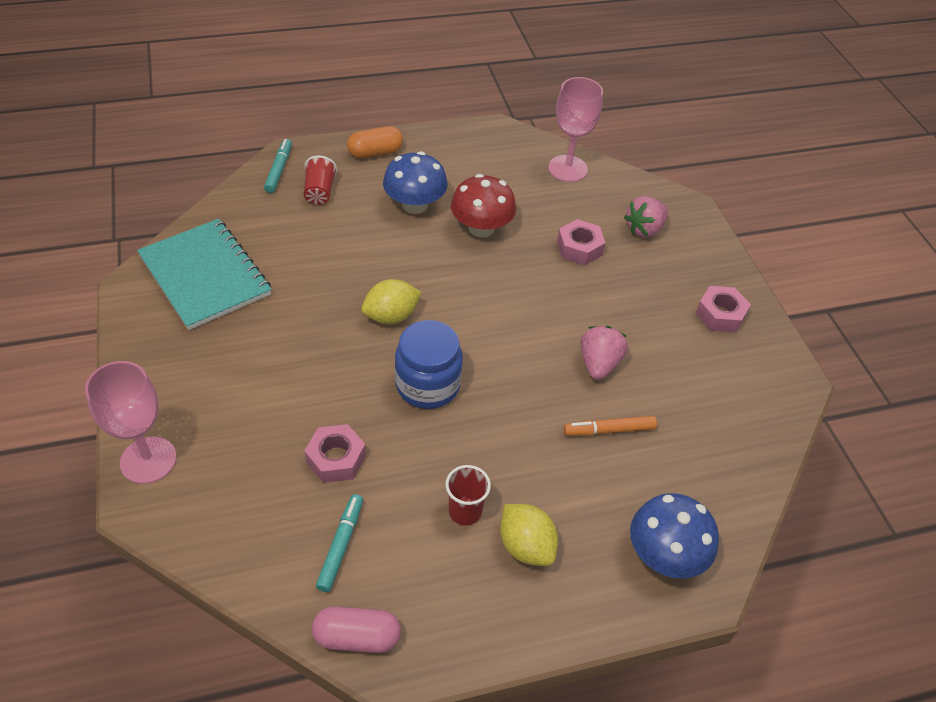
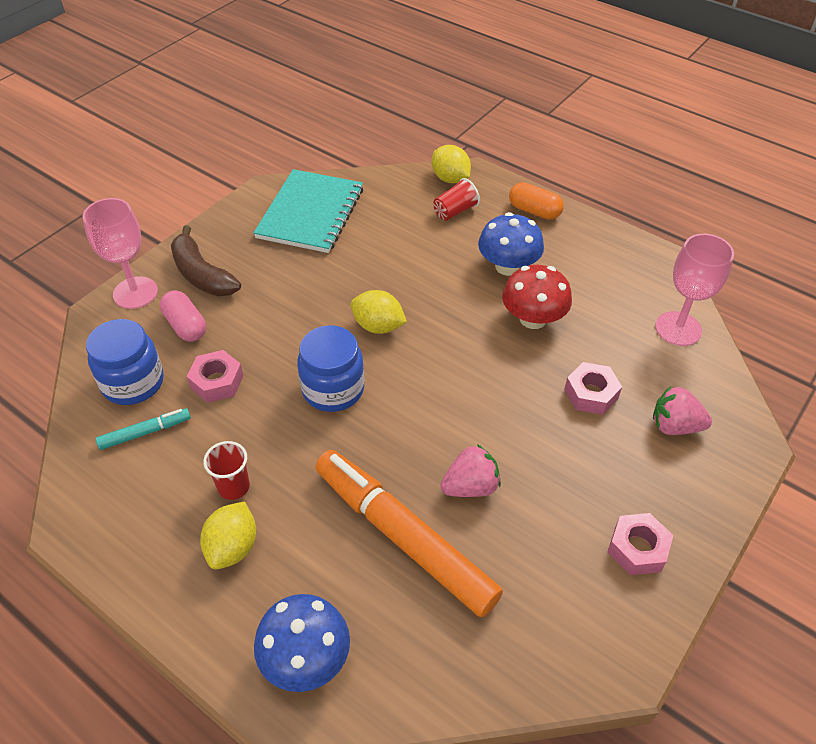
camera: 55 degrees right, 0 degrees up
turquoise marker [264,139,292,193] -> yellow lemon [432,145,471,183]
pink capsule [312,606,401,653] -> pink capsule moved to [160,290,206,342]
orange marker [564,416,657,436] -> orange marker [315,450,503,617], size x2.29
none -> blue jar [86,319,164,405]
none -> brown banana [171,225,241,296]

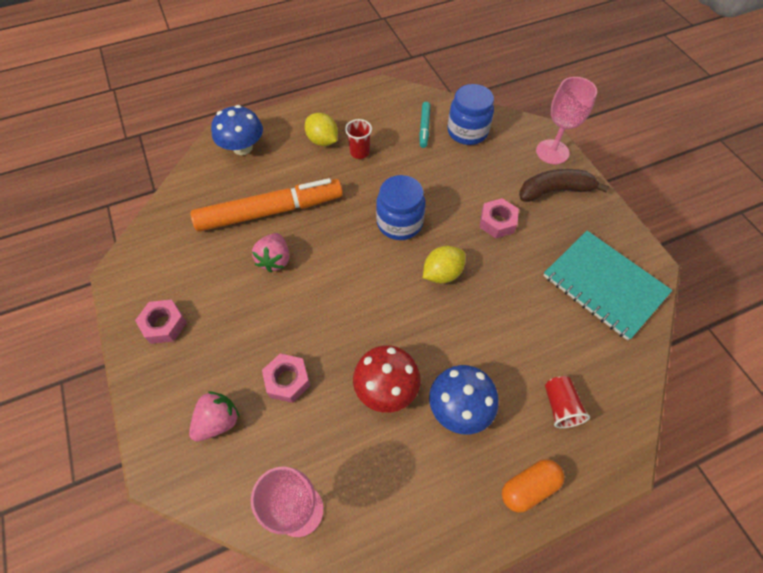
camera: 120 degrees right, 10 degrees up
pink capsule [160,290,206,342] -> none
pink nut [187,350,243,403] -> pink nut moved to [479,198,519,238]
yellow lemon [432,145,471,183] -> none

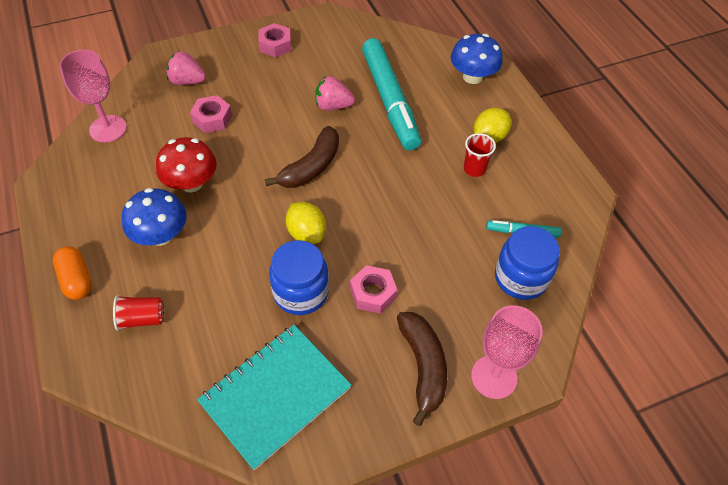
camera: 90 degrees right, 5 degrees down
pink strawberry [189,391,240,442] -> pink strawberry turned 150 degrees clockwise [167,51,206,85]
orange marker [191,178,343,232] -> turquoise marker [362,38,421,150]
blue jar [376,175,426,240] -> blue jar moved to [269,240,329,315]
none -> brown banana [265,126,339,188]

